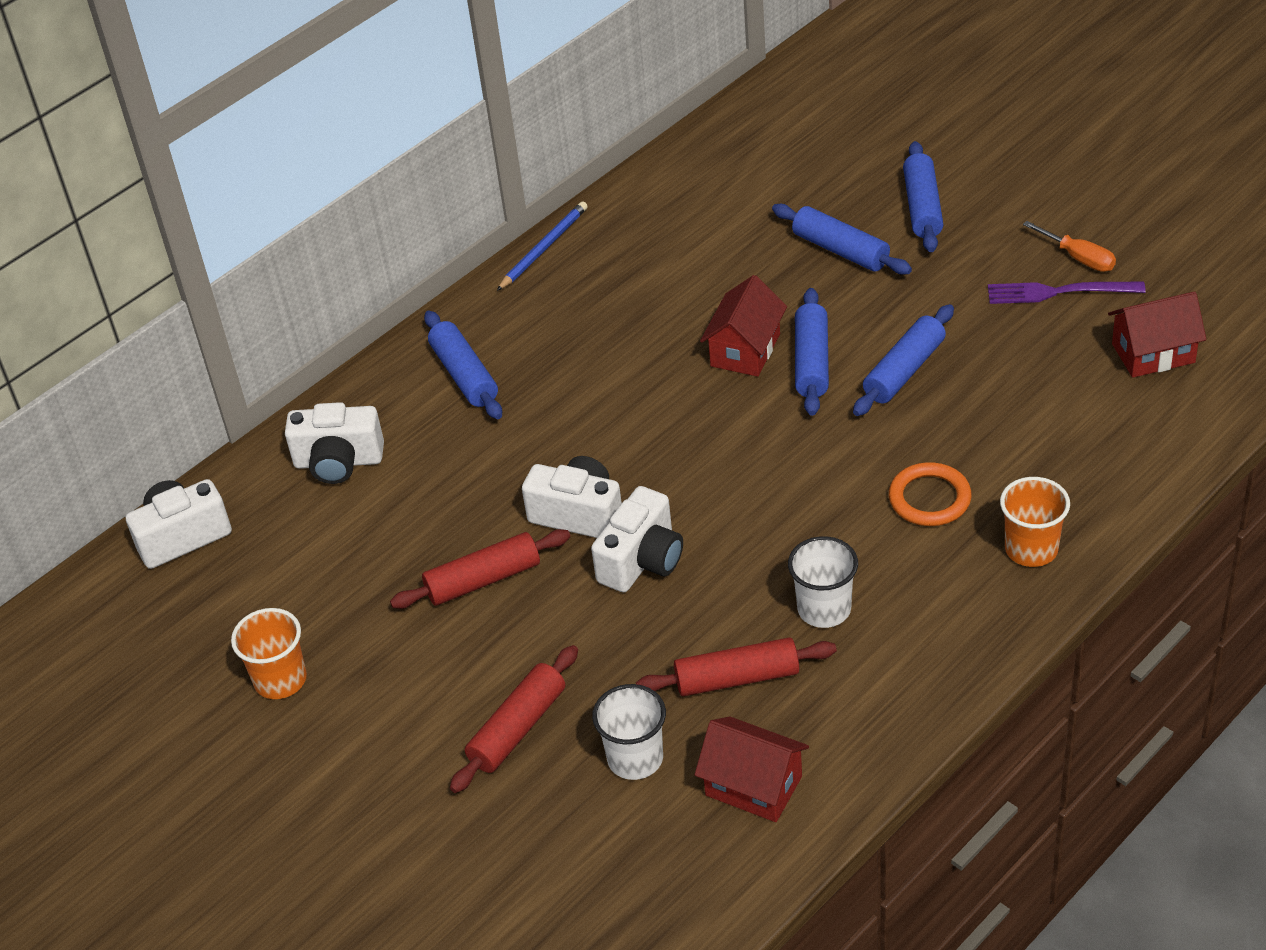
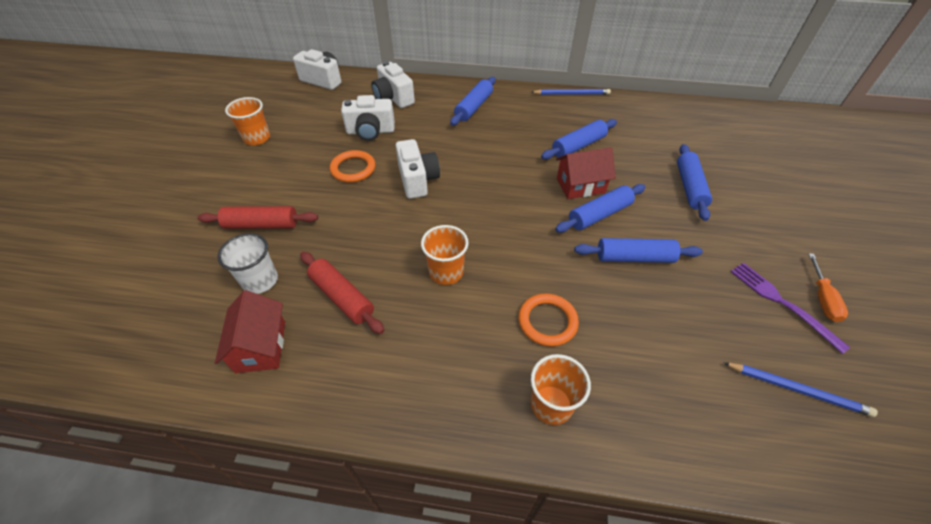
camera: 50 degrees right, 5 degrees up
red rolling pin [390,529,571,609] -> orange ring [330,150,376,183]
white camera [591,486,683,592] -> white camera moved to [341,95,395,141]
white cup [788,536,858,628] -> none
blue rolling pin [903,141,944,252] -> blue rolling pin moved to [541,119,617,160]
red house [1108,291,1207,378] -> blue pencil [723,362,878,417]
none -> orange cup [421,225,469,285]

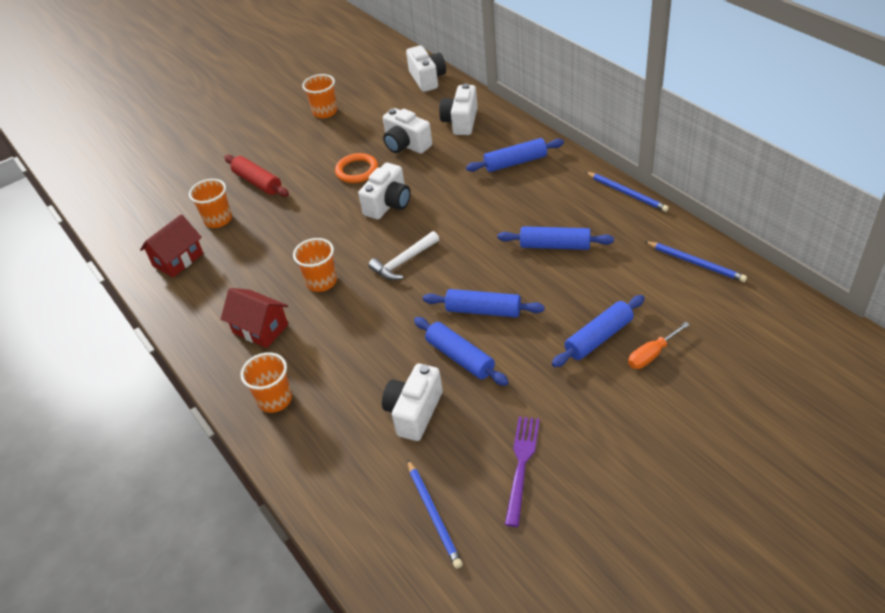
camera: 50 degrees right, 5 degrees down
white cup [218,233,278,294] -> orange cup [189,179,232,228]
red rolling pin [300,252,385,334] -> none
orange ring [518,293,579,347] -> none
red house [556,147,616,199] -> red house moved to [221,288,288,348]
orange screwdriver [809,253,848,322] -> orange screwdriver moved to [628,322,690,369]
none -> white hammer [368,231,439,280]
none -> white camera [382,364,443,441]
none -> blue pencil [644,241,747,282]

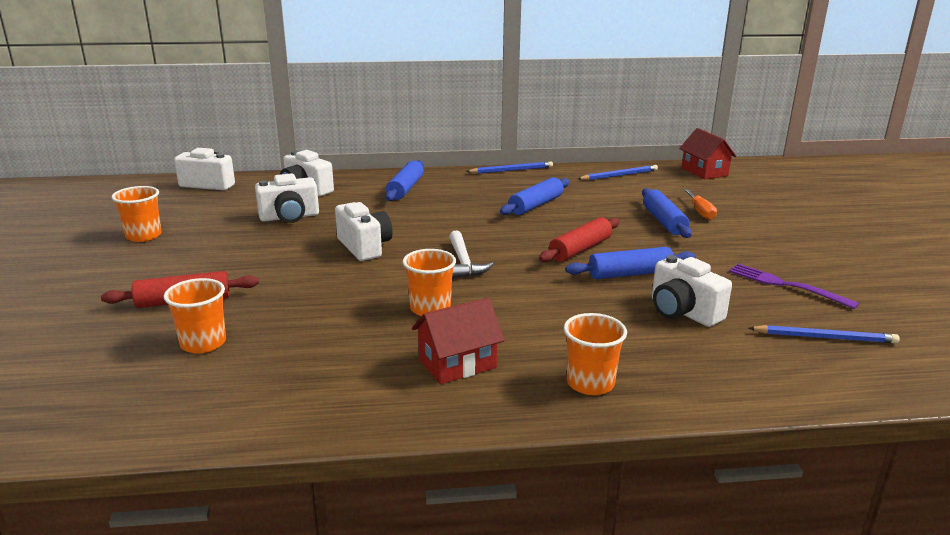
camera: 65 degrees left, 20 degrees down
red house [140,214,203,277] -> red house moved to [679,128,736,179]
orange ring [335,153,378,183] -> none
blue rolling pin [423,289,545,318] -> red rolling pin [539,217,619,262]

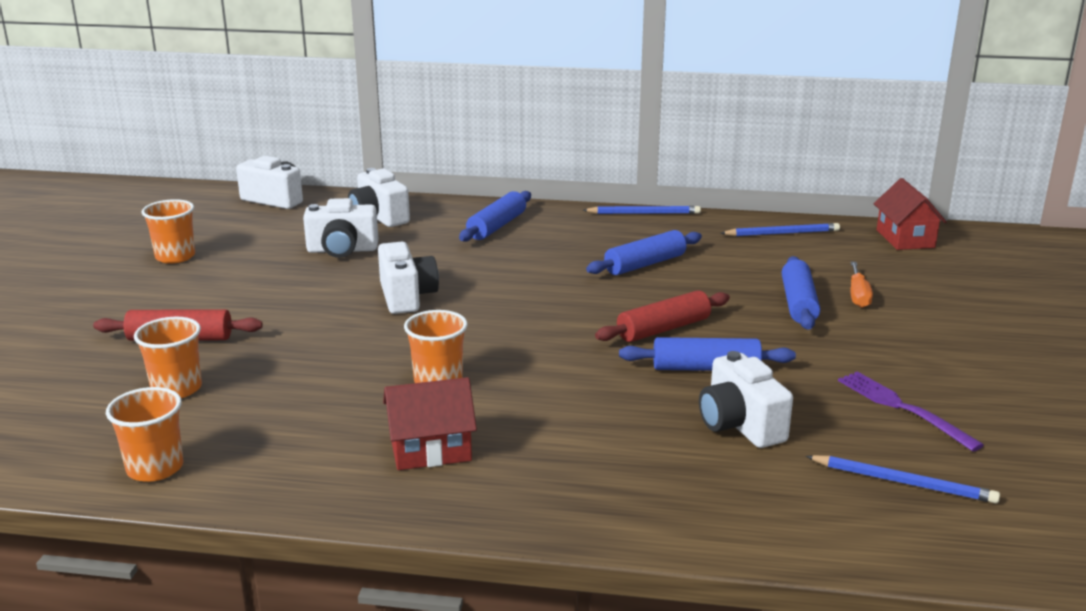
camera: 15 degrees right, 0 degrees up
white hammer [449,231,494,278] -> none
orange cup [564,313,627,395] -> orange cup moved to [106,387,183,482]

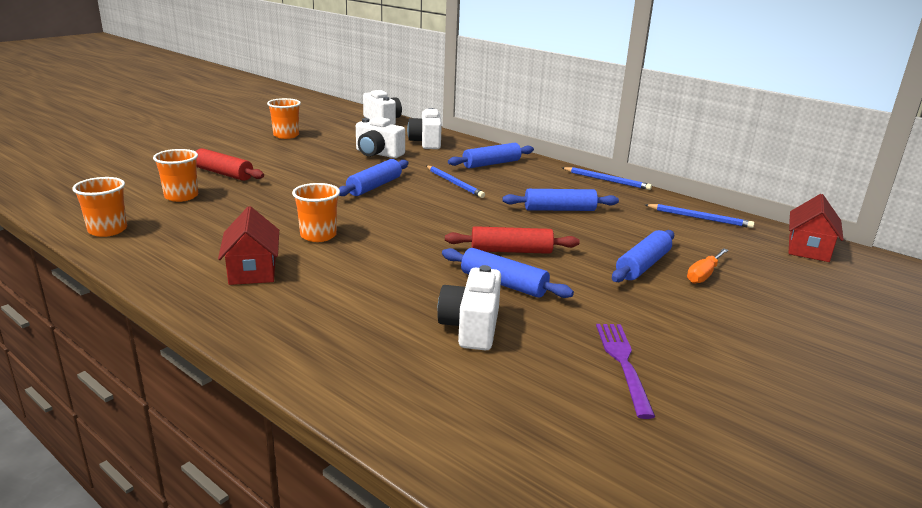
camera: 30 degrees right, 0 degrees up
white camera [378,242,439,314] -> blue rolling pin [338,159,409,196]
red house [383,377,477,470] -> red house turned 60 degrees clockwise [218,206,279,285]
blue pencil [806,455,1000,504] -> blue pencil moved to [426,166,485,198]

